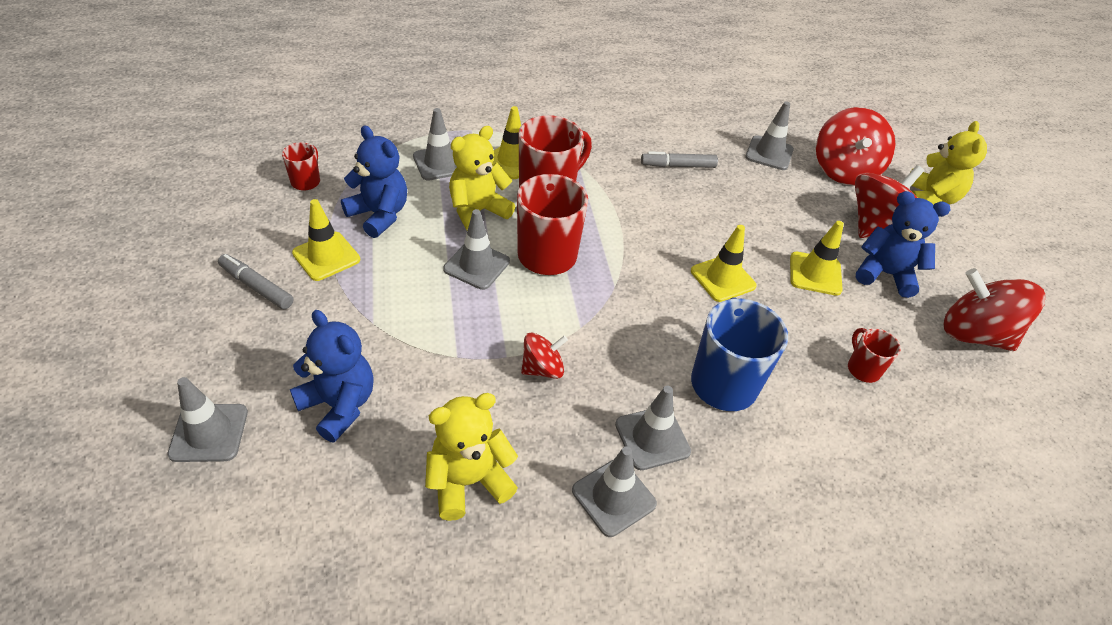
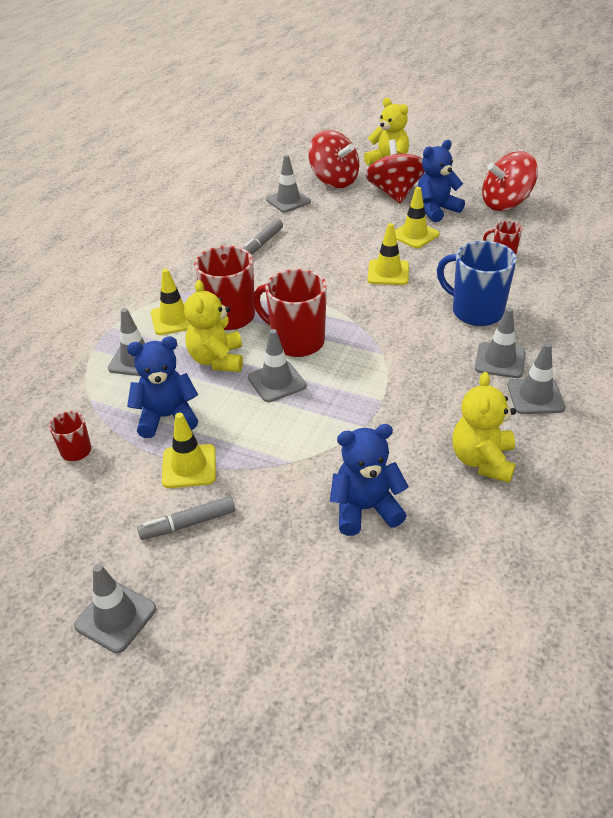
camera: 50 degrees left, 5 degrees down
grey traffic cone [167,377,248,462] -> grey traffic cone moved to [74,564,156,653]
red spinning top [521,333,568,379] -> none

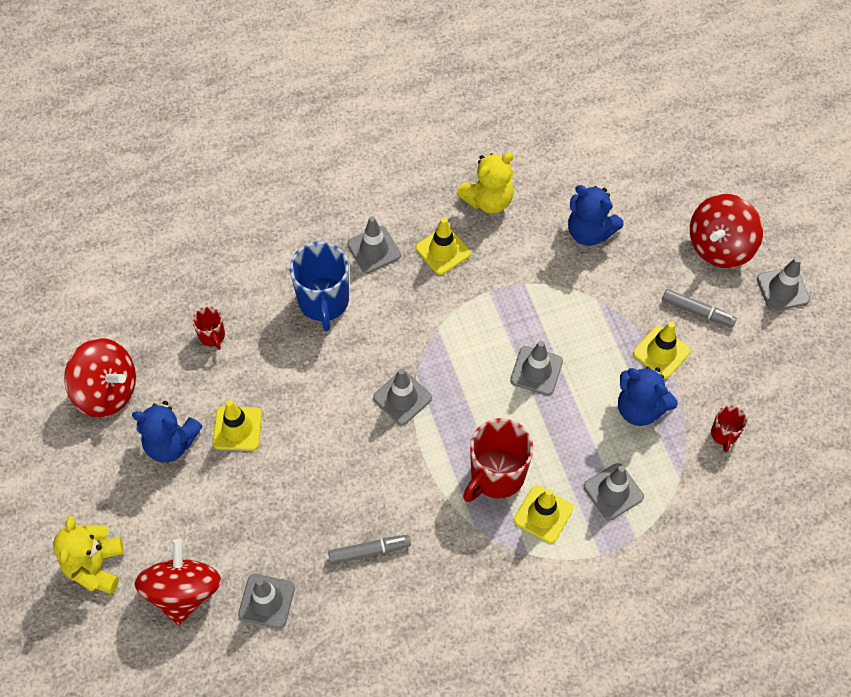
camera: 135 degrees left, 20 degrees up
yellow teddy bear [184,280,243,372] -> none
red mug [253,269,327,357] -> none
red spinning top [366,139,425,203] -> red spinning top moved to [690,194,763,268]
yellow traffic cone [367,223,409,285] -> yellow traffic cone moved to [416,217,471,275]
grey traffic cone [507,342,565,414] -> grey traffic cone moved to [373,369,432,425]

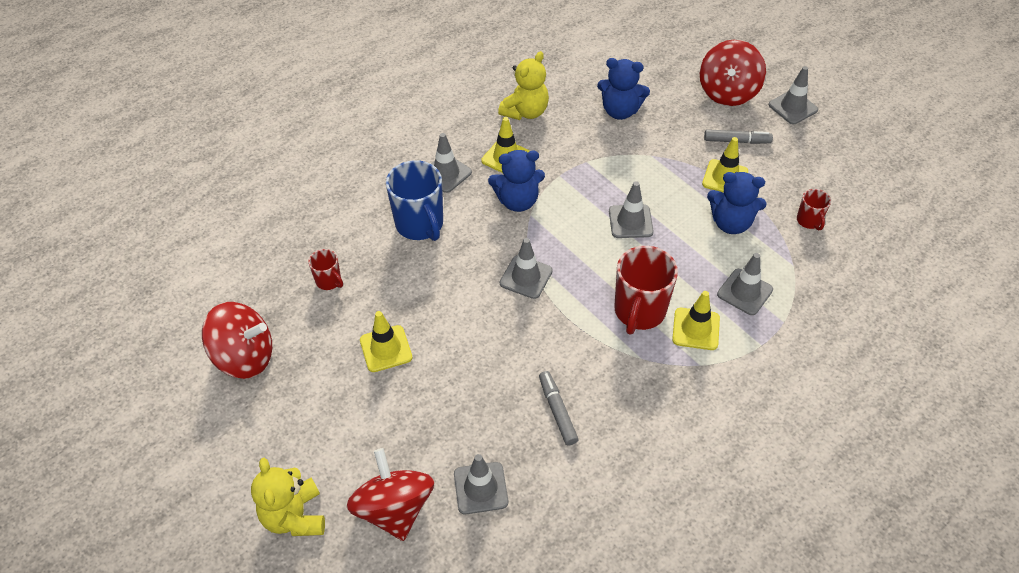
camera: 20 degrees left, 10 degrees down
blue teddy bear [132,401,203,462] -> blue teddy bear moved to [488,150,545,212]
grey marker [328,535,411,564] -> grey marker turned 75 degrees counterclockwise [539,371,578,446]

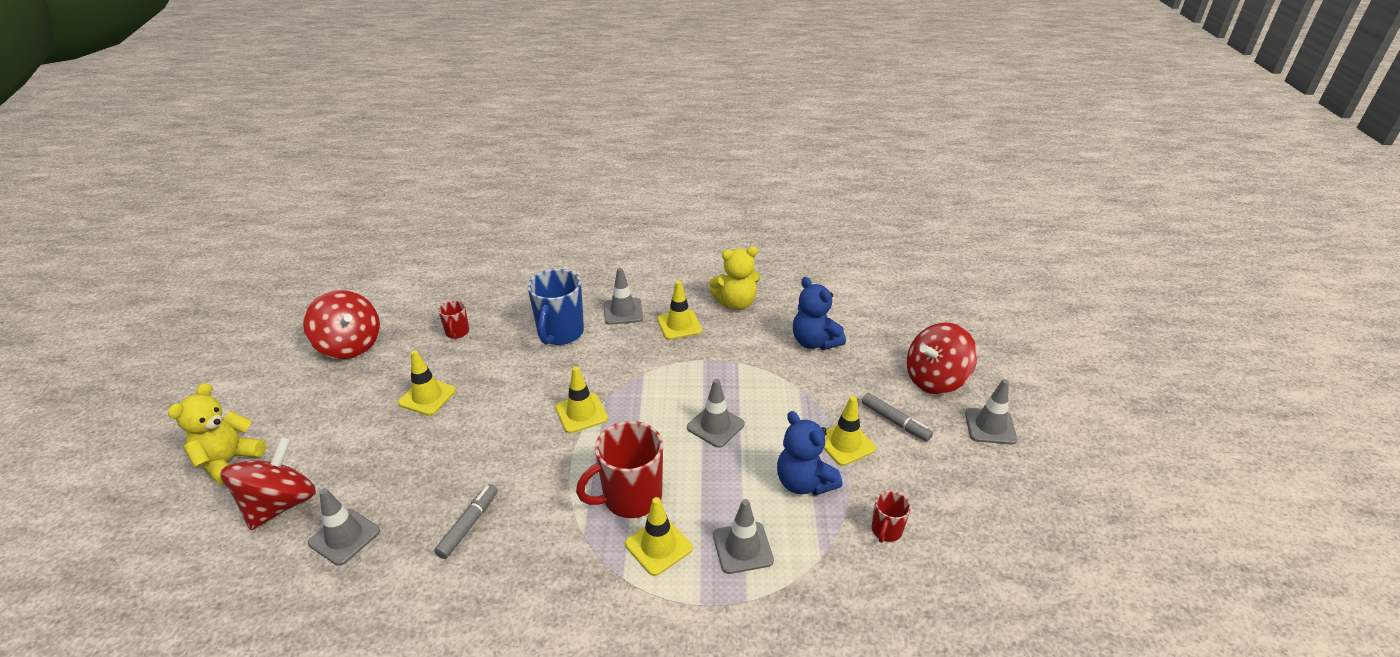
camera: 40 degrees right, 15 degrees down
blue teddy bear [488,150,545,212] -> none
grey traffic cone [500,238,553,299] -> yellow traffic cone [555,366,608,433]

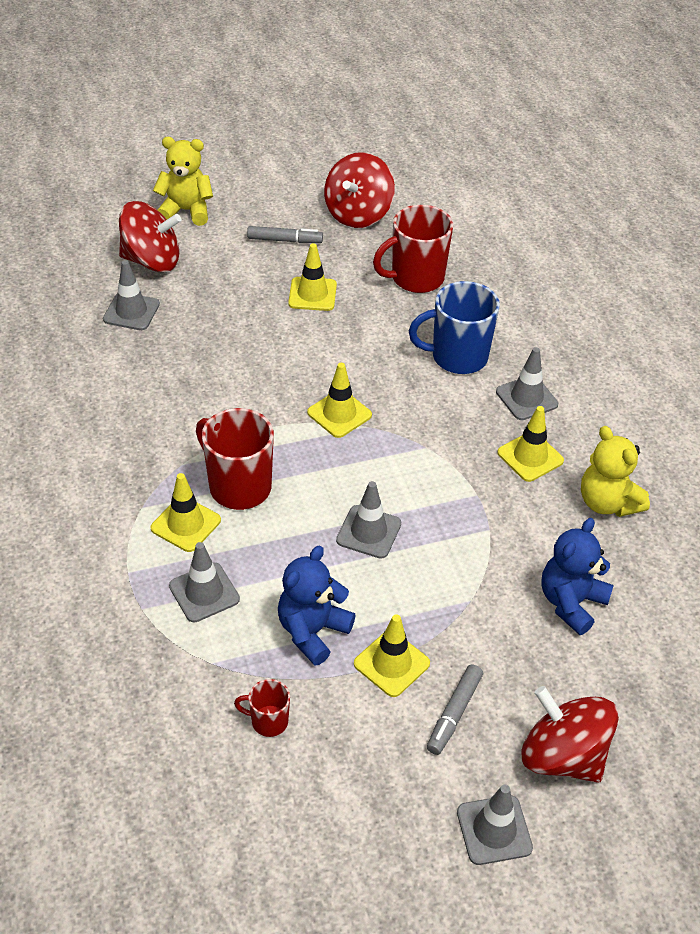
camera: 70 degrees right, 10 degrees up
grey marker [434,484,498,559] -> grey marker moved to [247,226,323,243]
red mug [438,300,469,339] -> red mug [373,205,453,293], size x1.97

